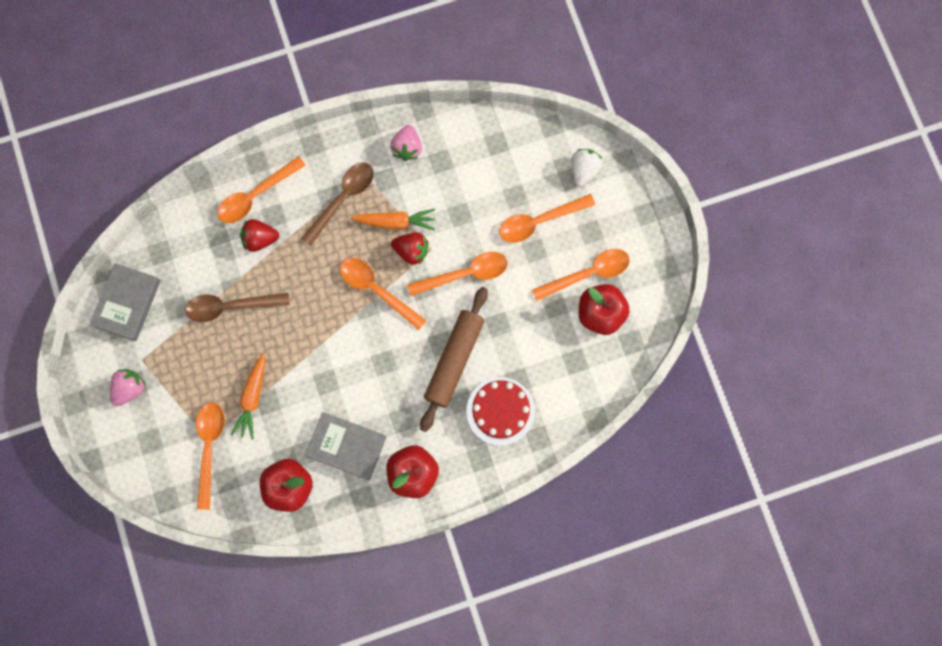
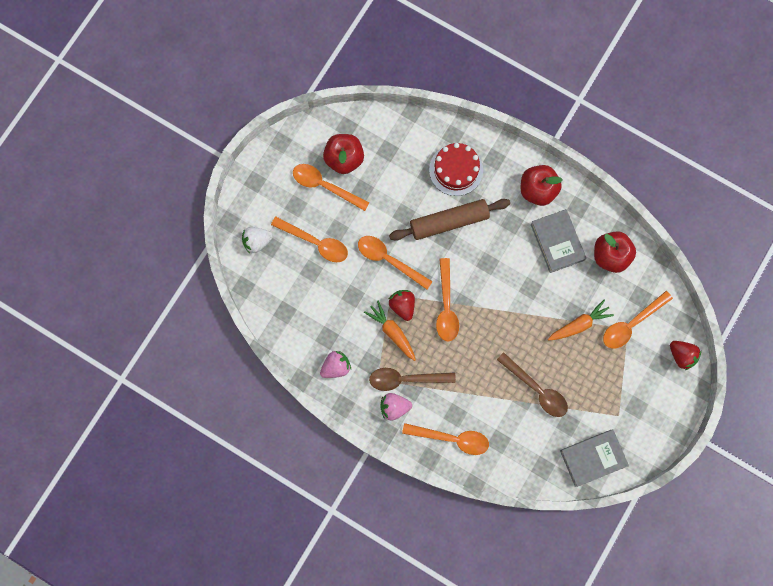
camera: 130 degrees left, 0 degrees up
pink strawberry [110,369,145,406] -> pink strawberry moved to [380,393,412,421]
red strawberry [240,219,279,252] -> red strawberry moved to [670,341,701,370]

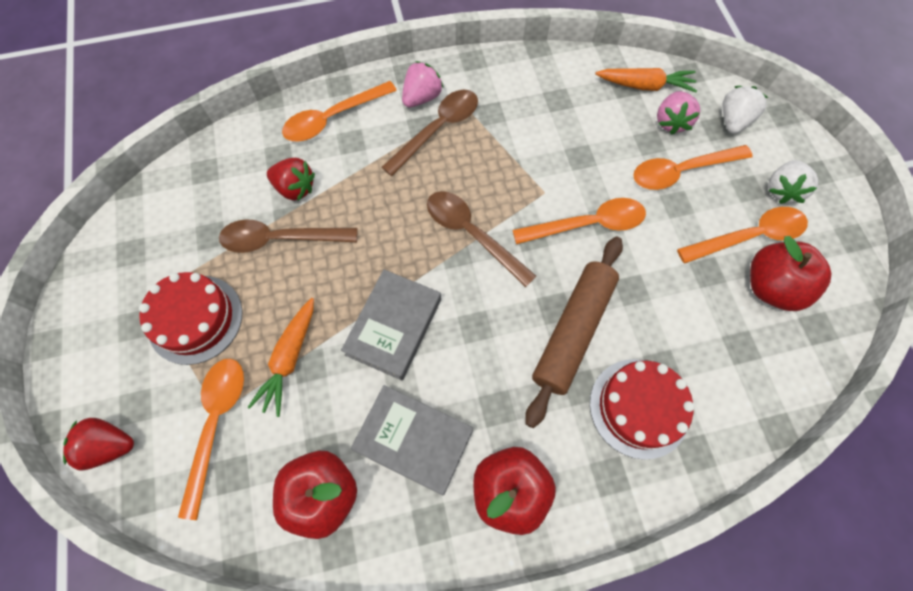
camera: 135 degrees right, 10 degrees down
pink strawberry [320,351,351,378] -> pink strawberry moved to [657,91,700,135]
orange carrot [364,301,416,361] -> orange carrot moved to [595,68,697,92]
red strawberry [389,290,415,321] -> red strawberry moved to [267,158,315,201]
orange spoon [436,258,459,342] -> brown spoon [427,191,536,287]
grey book [560,429,629,487] -> grey book moved to [341,269,441,380]
none -> red cake [139,272,242,365]
none -> white strawberry [768,160,818,204]

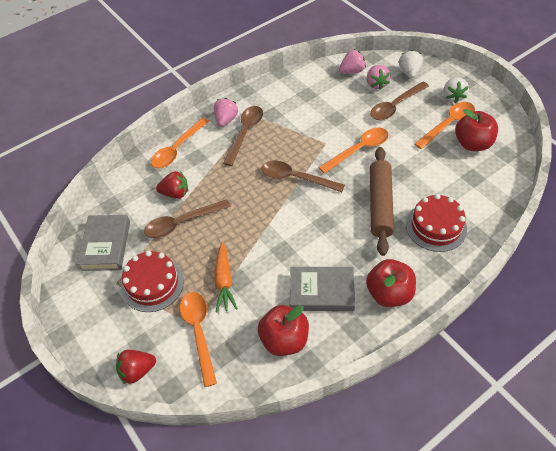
camera: 20 degrees left, 15 degrees down
grey book [341,269,441,380] -> grey book moved to [77,215,130,271]
orange carrot [595,68,697,92] -> pink strawberry [339,49,366,74]
orange spoon [633,145,753,190] -> brown spoon [370,82,429,120]

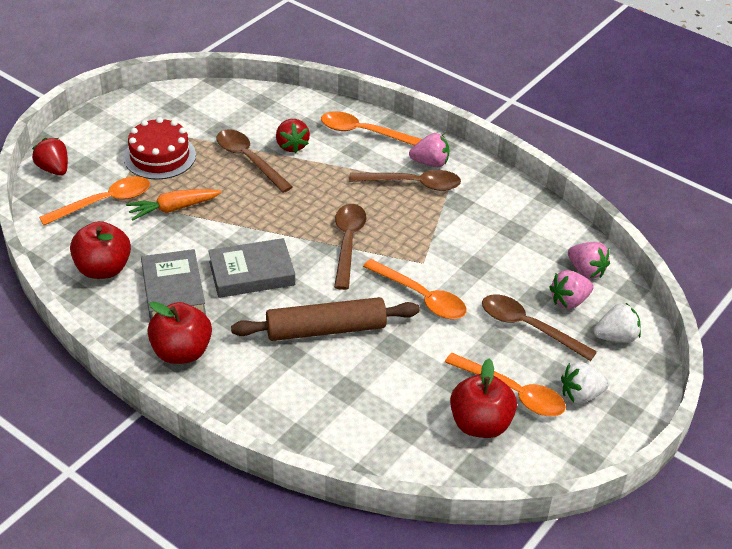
camera: 70 degrees right, 10 degrees down
grey book [77,215,130,271] -> grey book moved to [208,238,295,298]
red cake [406,194,467,252] -> none

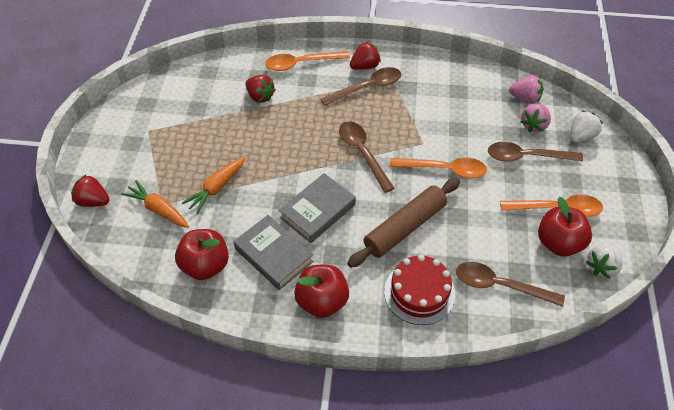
camera: 30 degrees left, 10 degrees up
orange spoon [39,176,150,225] -> orange carrot [121,180,189,228]
red cake [124,117,196,180] -> red cake moved to [384,255,455,325]
brown spoon [216,130,293,193] -> brown spoon moved to [456,262,565,307]
pink strawberry [409,133,450,167] -> red strawberry [350,42,381,70]
white strawberry [561,362,610,404] -> white strawberry moved to [586,245,622,279]

